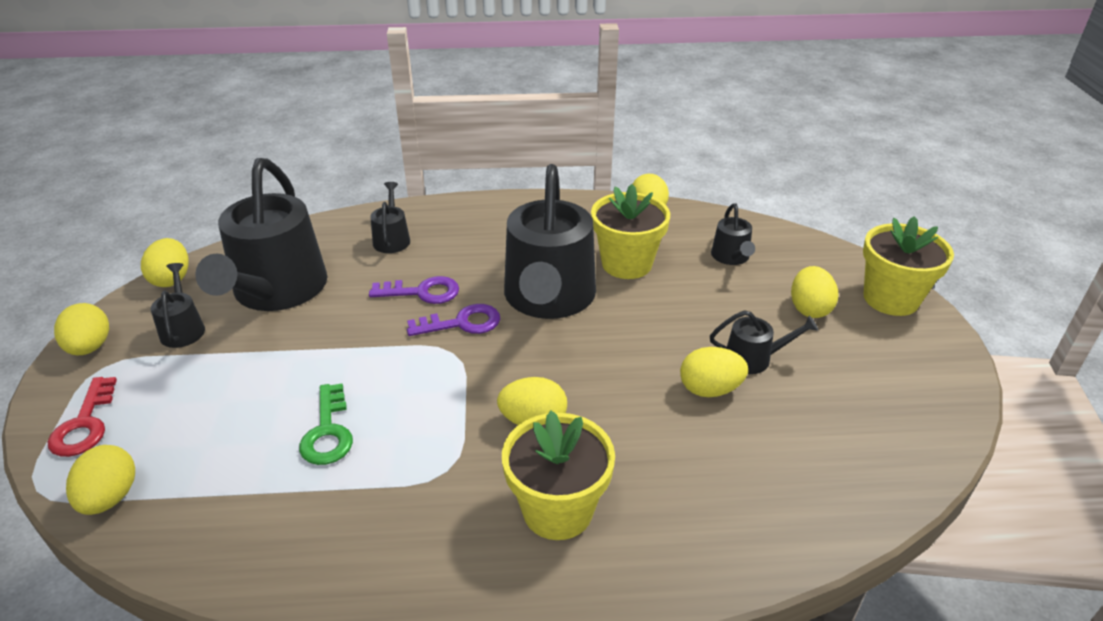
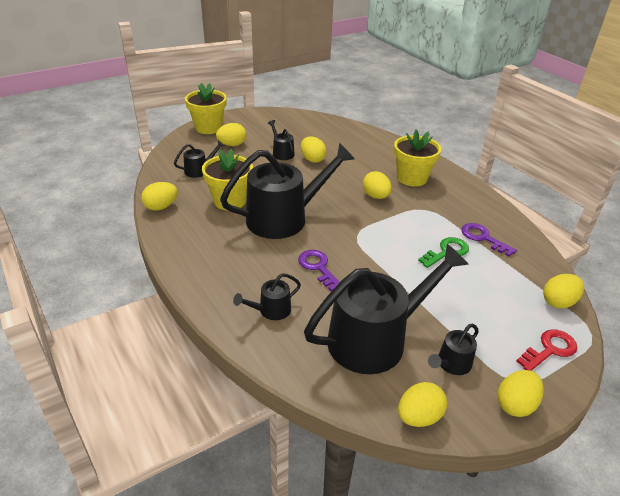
camera: 120 degrees left, 0 degrees up
purple key [407,304,500,336] -> purple key moved to [461,223,517,257]

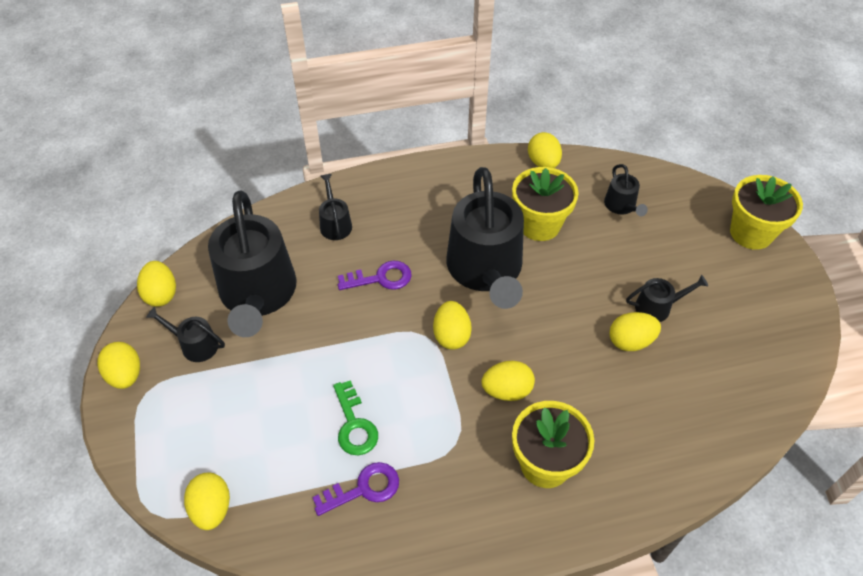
camera: 110 degrees right, 15 degrees up
yellow egg [216,123,247,146] -> yellow egg moved to [433,301,472,350]
black watering can [428,324,479,375] -> black watering can turned 45 degrees counterclockwise [146,307,225,362]
red key [516,329,577,371] -> none

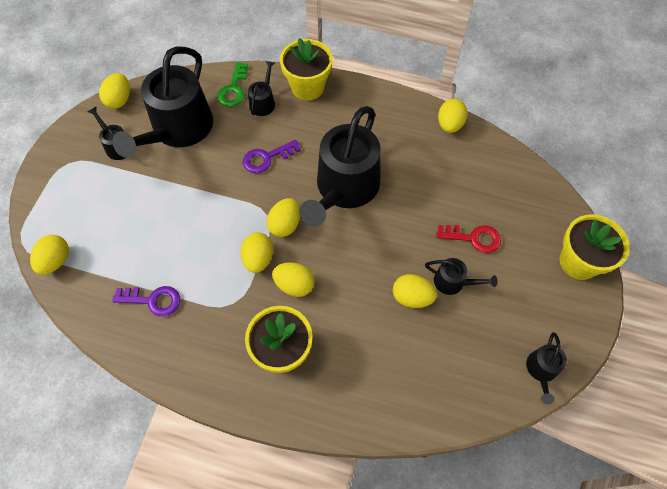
camera: 30 degrees right, 10 degrees up
yellow egg [97,342,140,389] -> yellow egg moved to [241,232,273,273]
green key [333,380,378,455] -> green key moved to [217,62,248,107]
purple key [338,261,412,290] -> purple key turned 135 degrees clockwise [243,140,301,173]
yellow flower pot [512,167,578,241] -> yellow flower pot moved to [280,38,333,101]
black watering can [604,164,648,216] -> black watering can moved to [526,332,567,404]
none -> red key [436,225,501,253]

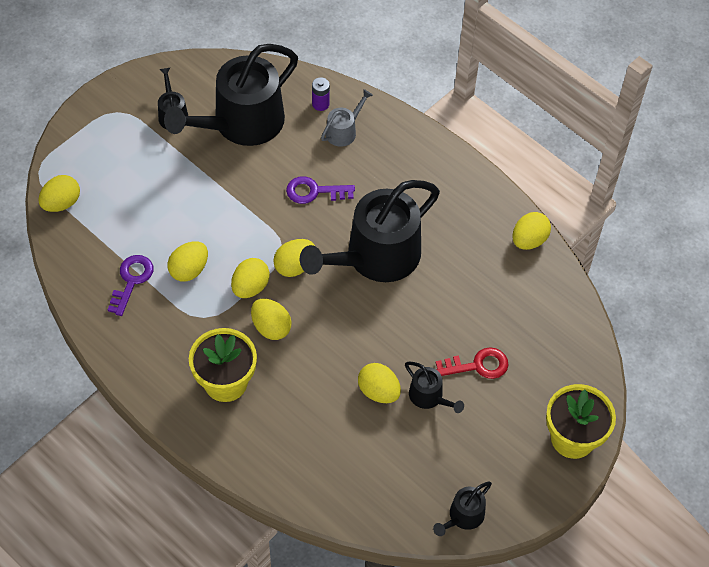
camera: 25 degrees right, 5 degrees down
yellow egg [99,73,130,109] -> yellow egg moved to [167,241,208,282]
purple key [112,286,180,316] -> purple key turned 105 degrees counterclockwise [108,255,154,316]
green key [217,62,248,107] -> purple battery [312,77,330,111]
black watering can [248,61,275,116] -> grey watering can [321,89,373,147]
yellow flower pot [280,38,333,101] -> none
red key [436,225,501,253] -> red key turned 45 degrees counterclockwise [436,347,508,379]

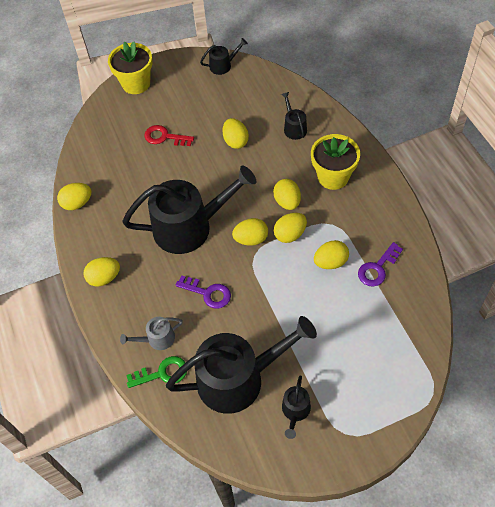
camera: 150 degrees left, 0 degrees up
yellow egg [38,175,80,212] -> yellow egg moved to [84,257,120,287]
purple battery [312,77,330,111] -> green key [126,356,187,388]
black watering can [405,362,464,413] -> black watering can moved to [281,92,307,140]

